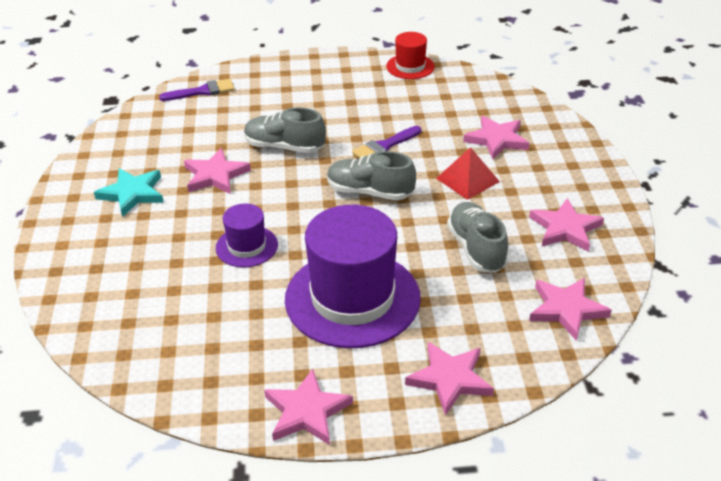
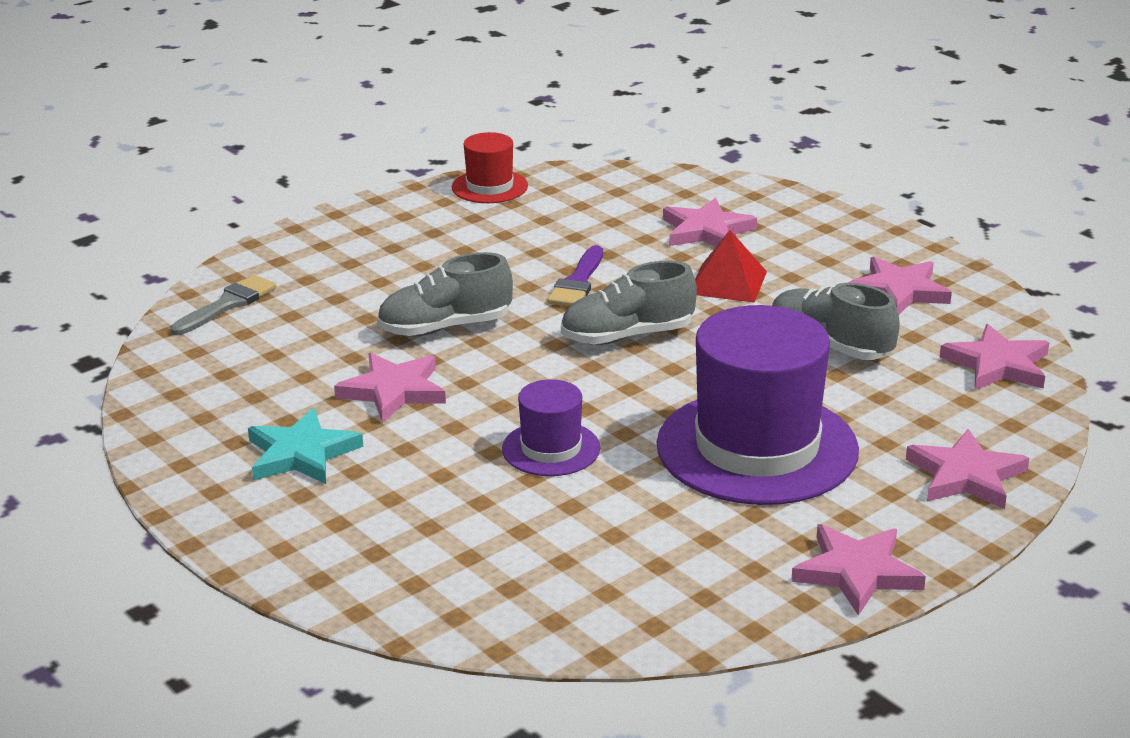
camera: 35 degrees left, 10 degrees down
purple brush [159,79,235,101] -> grey brush [170,275,277,335]

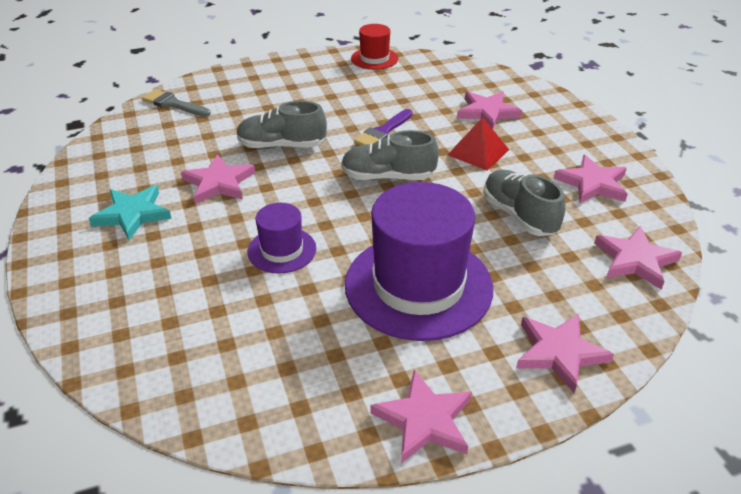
camera: 20 degrees right, 10 degrees up
grey brush [170,275,277,335] -> grey brush turned 120 degrees counterclockwise [142,89,211,117]

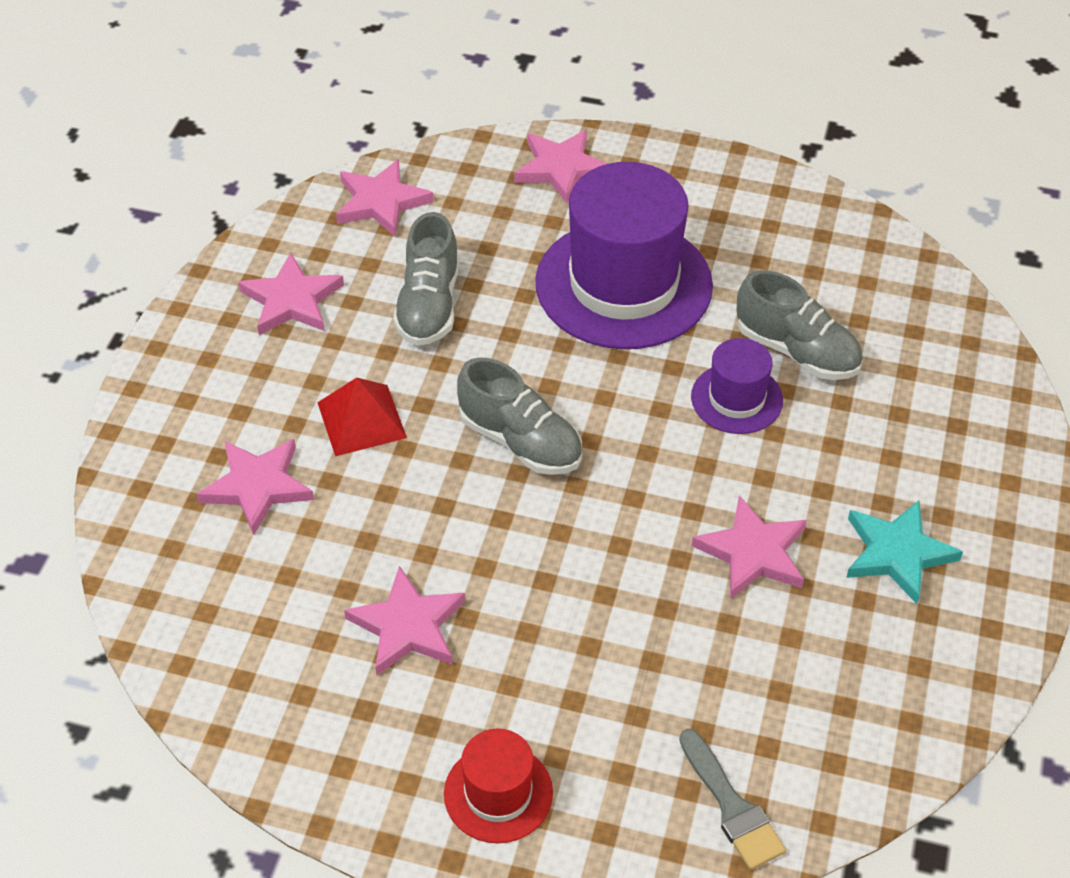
camera: 145 degrees left, 10 degrees up
grey shoe [237,101,327,149] -> grey shoe moved to [737,270,863,380]
red hat [351,24,398,70] -> red hat moved to [444,728,553,843]
purple brush [354,109,413,145] -> none
pink star [370,370,472,463] -> pink star moved to [344,566,465,675]

